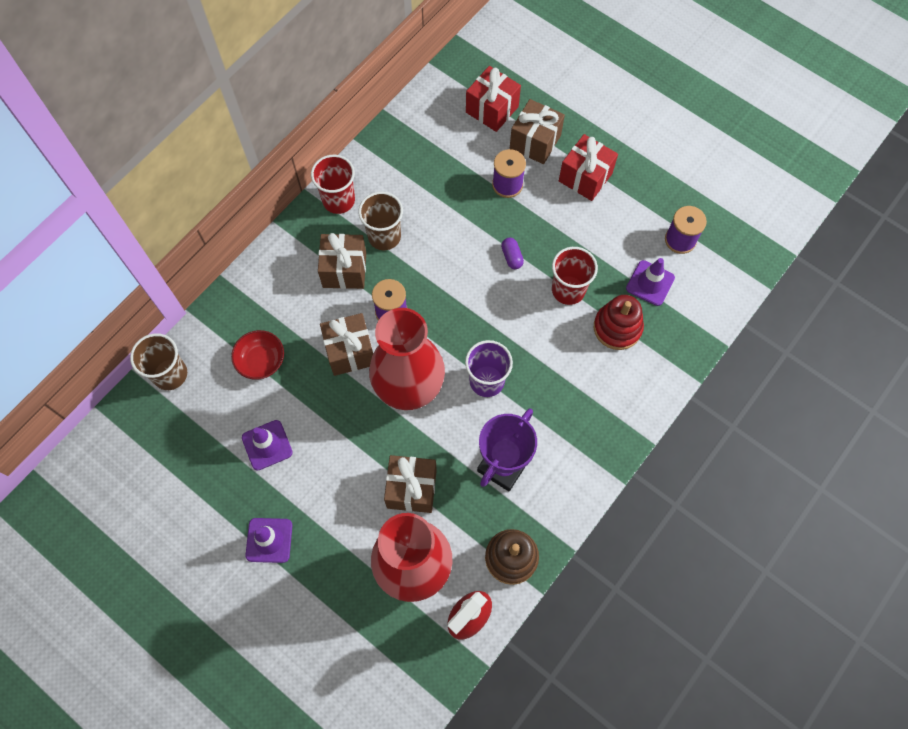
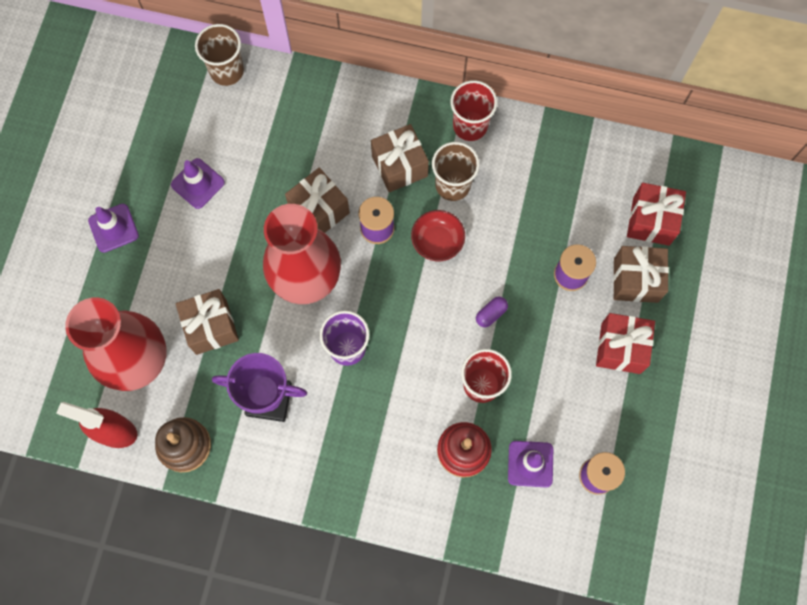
camera: 65 degrees right, 5 degrees up
red bowl [231,330,284,380] -> red bowl moved to [411,210,465,261]

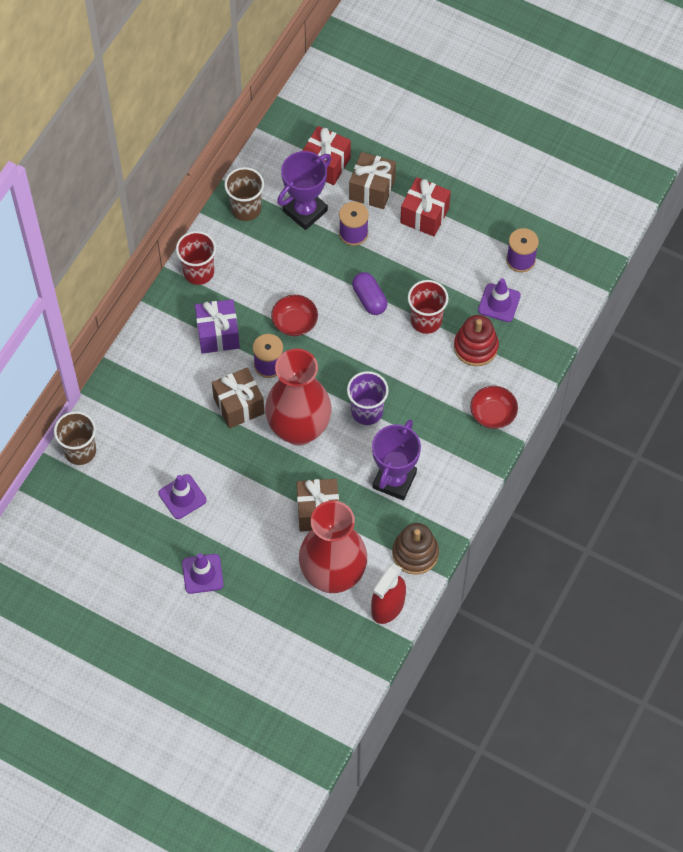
camera: 75 degrees left, 10 degrees down
brown gift [371,124,429,192] -> purple gift [195,299,240,354]
brown cup [432,142,479,201] -> brown cup moved to [224,167,264,221]
purple capsule [476,297,508,327] -> purple capsule [352,272,387,315], size x1.53
none -> purple trophy [277,151,331,230]
none -> red bowl [470,386,518,429]

